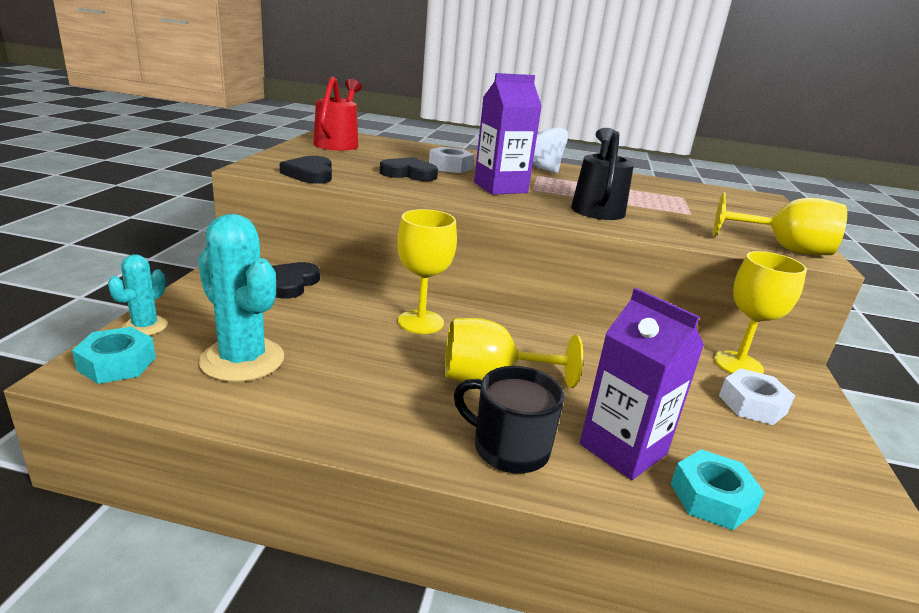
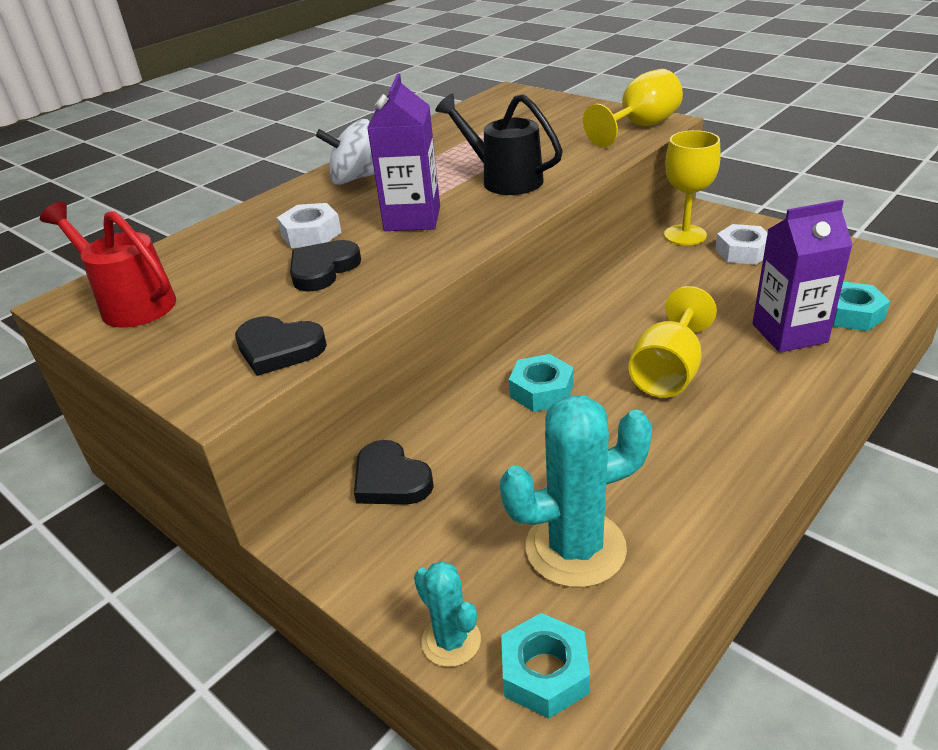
camera: 55 degrees left, 10 degrees up
yellow goblet [397,209,457,334] -> turquoise nut [509,354,574,412]
black mug [454,366,564,474] -> none

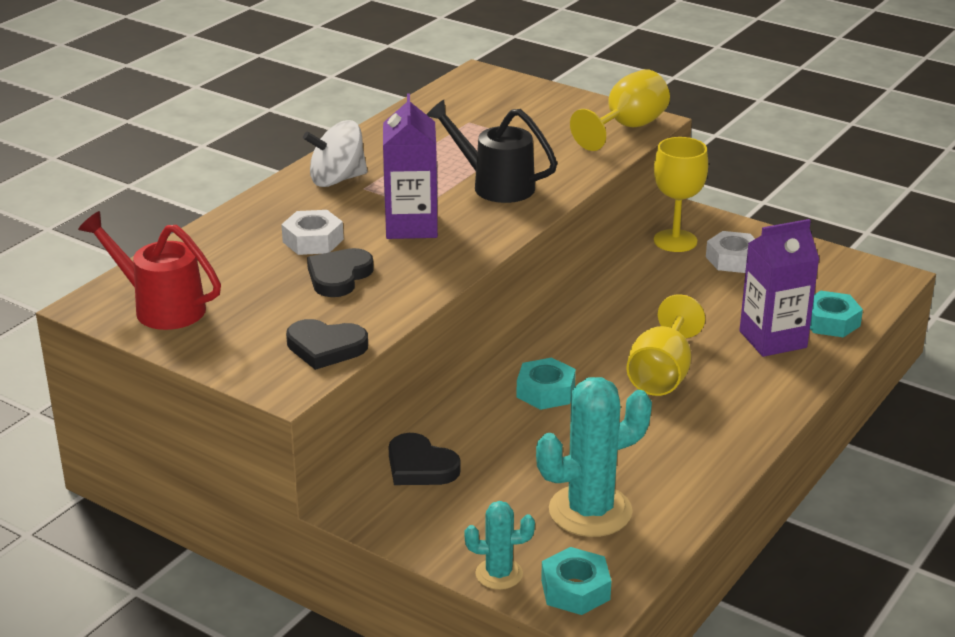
camera: 10 degrees left, 5 degrees down
turquoise cactus [414,561,481,667] -> turquoise cactus turned 45 degrees counterclockwise [465,501,535,590]

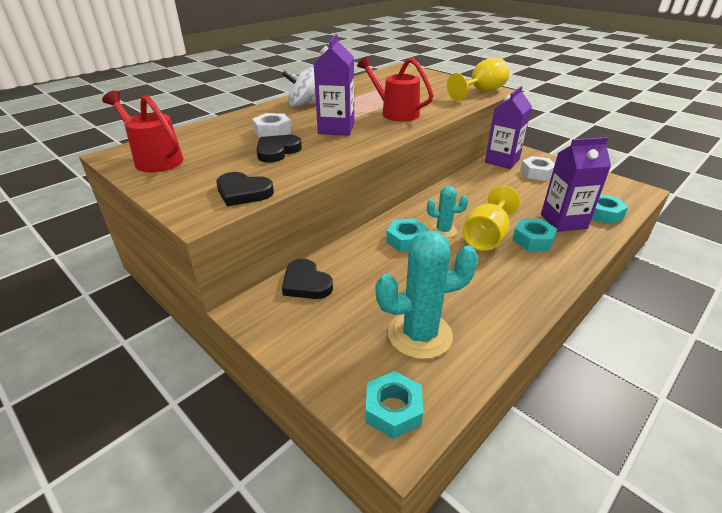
camera: 10 degrees right, 5 degrees up
black watering can [426,100,557,203] -> red watering can [357,56,434,121]
turquoise cactus [465,501,535,590] -> turquoise cactus moved to [427,186,468,238]
yellow goblet [654,137,708,252] -> purple carton [485,86,532,169]
none -> turquoise nut [512,219,557,251]

